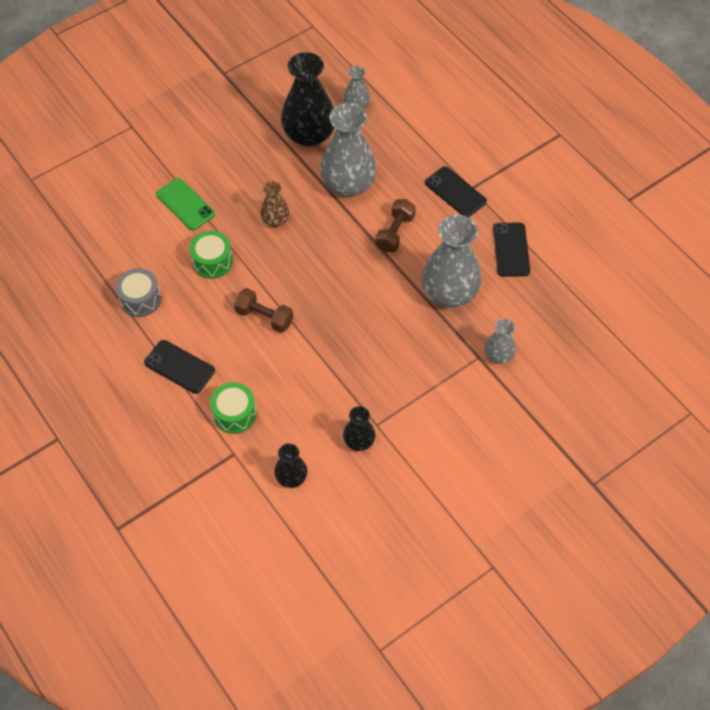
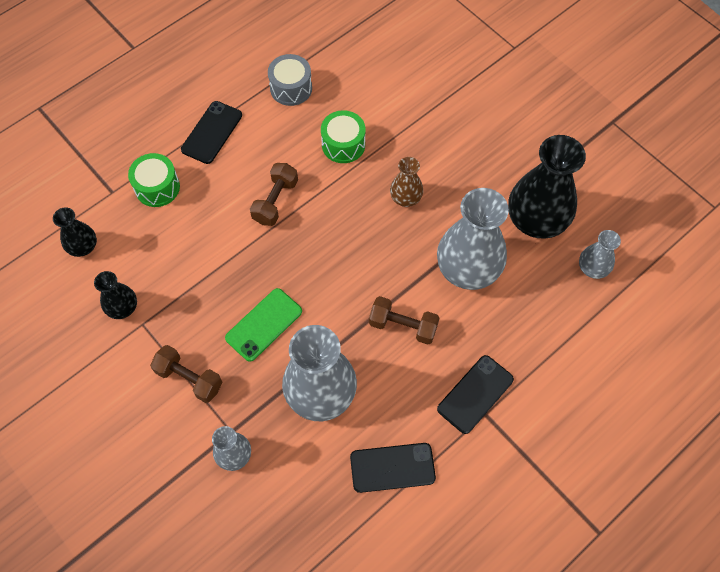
camera: 85 degrees right, 5 degrees up
green phone [156,178,215,230] -> green phone moved to [225,288,302,362]
none -> brown dumbbell [150,345,223,403]

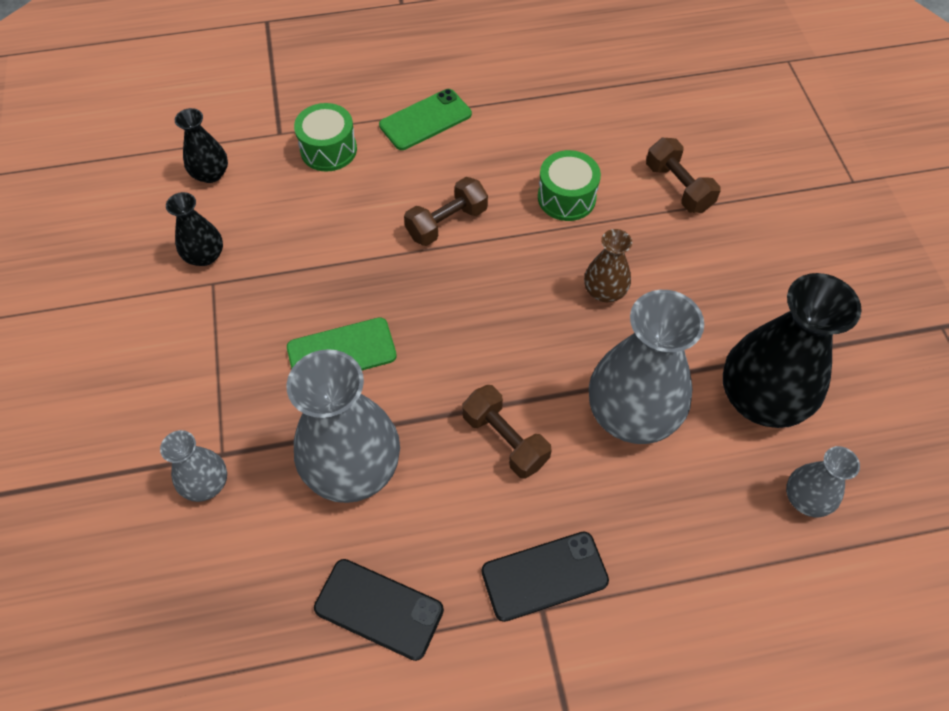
camera: 30 degrees right, 5 degrees down
brown dumbbell [150,345,223,403] -> brown dumbbell moved to [646,138,721,213]
black phone [181,101,242,164] -> green phone [379,89,472,150]
grey drum [268,54,312,106] -> none

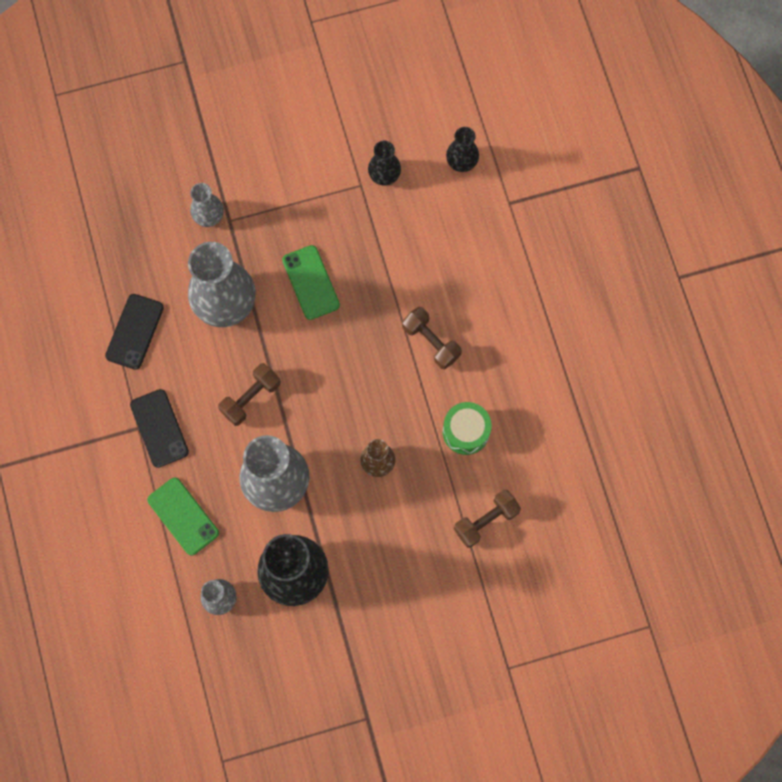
camera: 85 degrees right, 15 degrees up
green drum [294,103,357,172] -> none
green phone [379,89,472,150] -> green phone moved to [147,477,219,556]

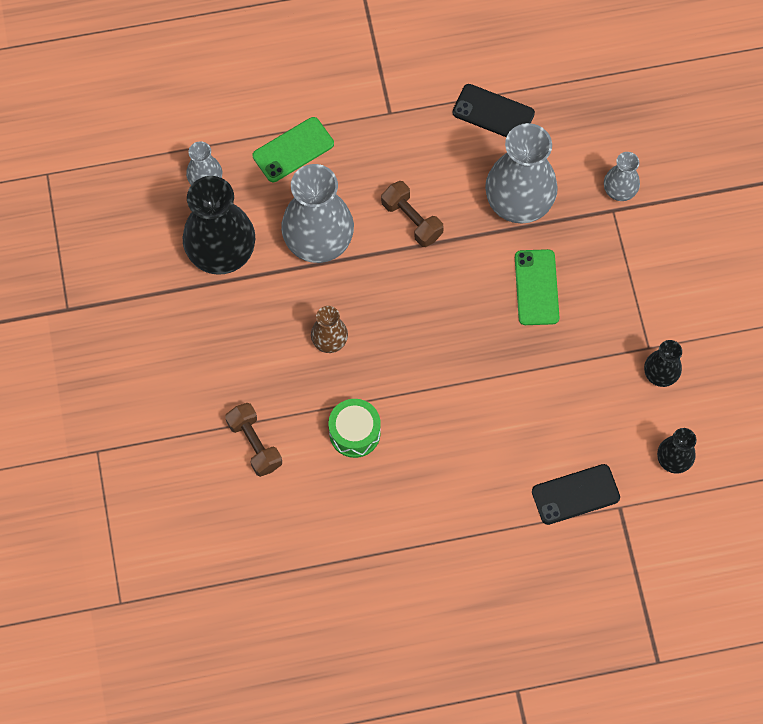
camera: 95 degrees right, 5 degrees down
black phone [130,389,189,468] -> black phone moved to [532,464,620,525]
green phone [282,245,340,320] -> green phone turned 75 degrees counterclockwise [515,249,559,325]
brown dumbbell [402,307,462,369] -> none

